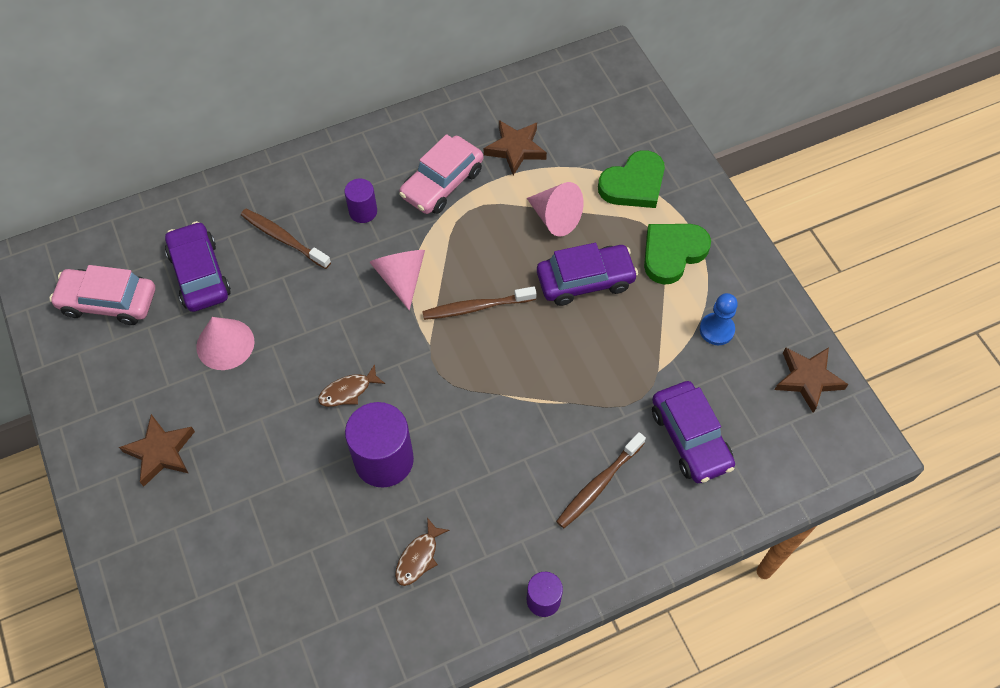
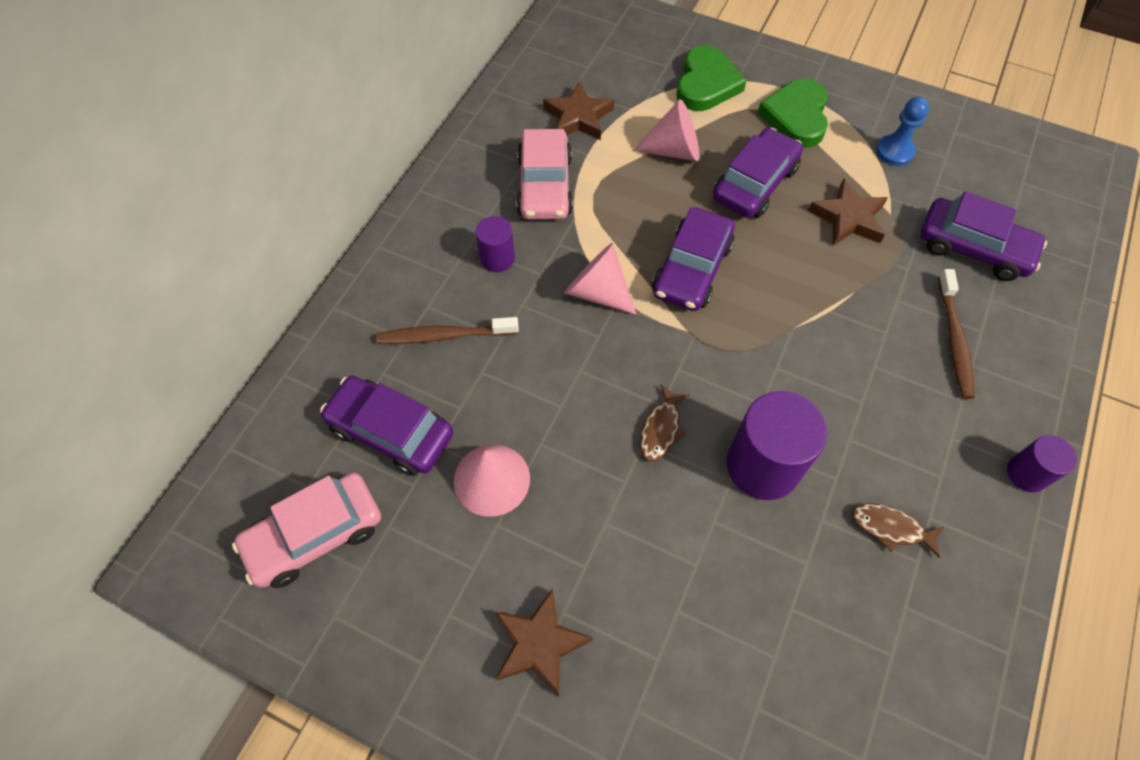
camera: 40 degrees left, 0 degrees up
brown fish [395,518,450,586] -> brown fish turned 120 degrees clockwise [852,503,944,558]
brown toothbrush [422,286,537,320] -> purple car [652,207,735,311]
brown star [775,347,848,413] -> brown star moved to [808,178,888,246]

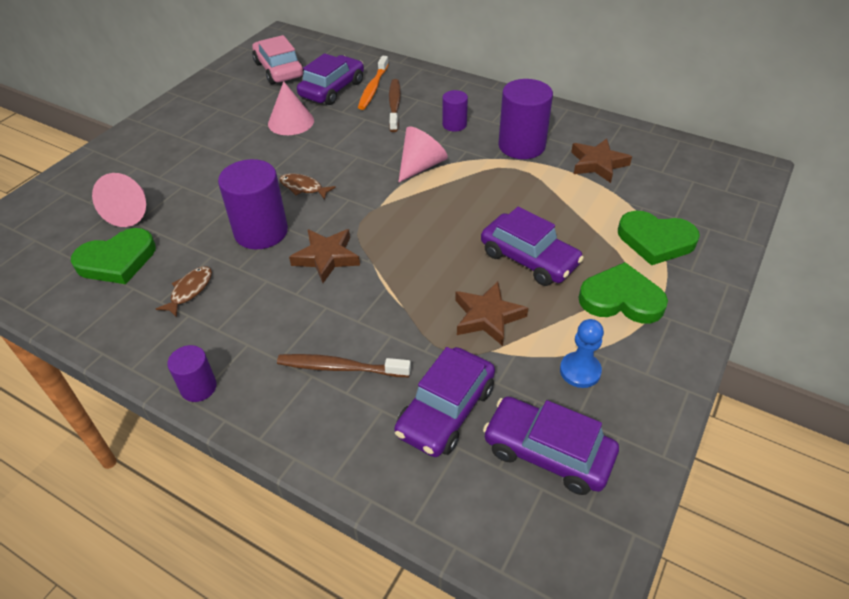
camera: 95 degrees right, 15 degrees down
brown star [495,589,593,697] -> brown star moved to [289,229,360,283]
pink car [516,129,573,220] -> purple cylinder [498,79,553,159]
pink cone [633,99,699,161] -> pink cone moved to [92,173,146,227]
purple car [652,207,735,311] -> purple car moved to [483,396,619,495]
none -> green heart [71,228,156,284]
none -> orange toothbrush [358,56,389,110]

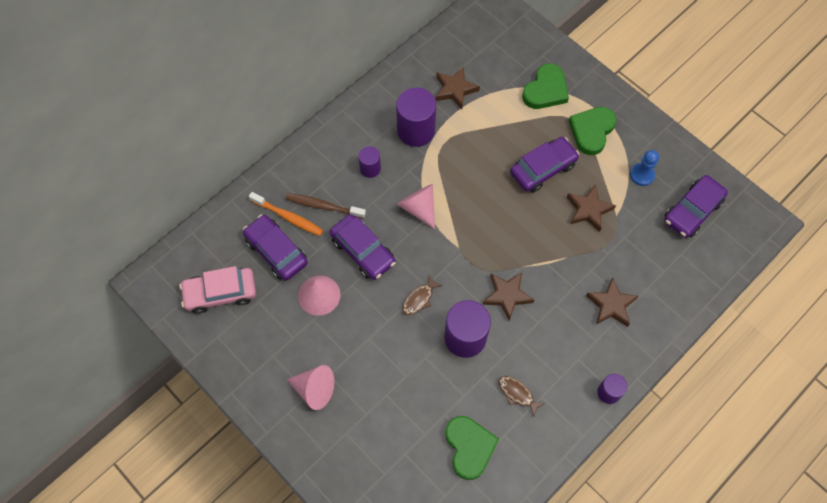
camera: 75 degrees left, 20 degrees up
pink cone [92,173,146,227] -> pink cone moved to [287,365,334,410]
brown toothbrush [277,354,411,377] -> brown star [586,277,639,327]
purple car [394,347,495,457] -> purple car moved to [330,214,396,280]

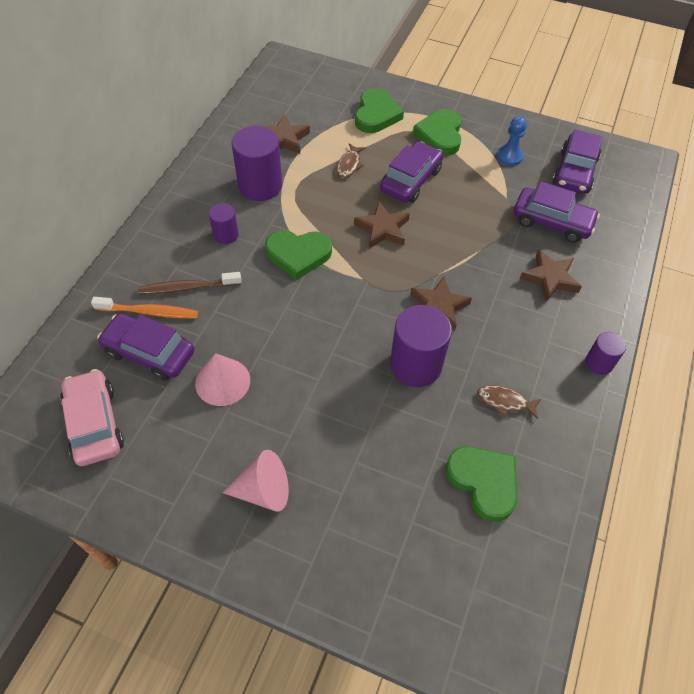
camera: 25 degrees left, 10 degrees down
pink car [179,266,256,314] -> pink car turned 105 degrees clockwise [60,369,124,466]
purple car [330,214,396,280] -> purple car moved to [514,181,600,243]
pink cone [397,184,435,229] -> green heart [265,230,332,280]
brown fish [402,275,443,315] -> brown fish moved to [336,144,366,178]
brown star [567,184,616,232] -> brown star moved to [354,202,410,249]

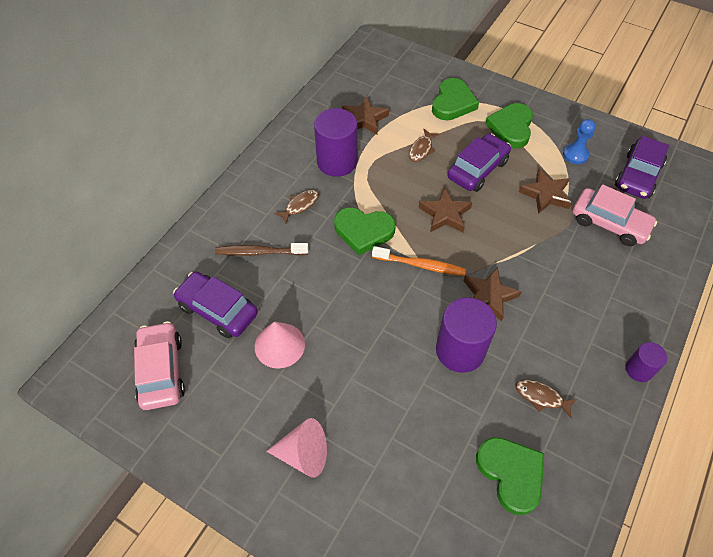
camera: 10 degrees right, 0 degrees up
orange toothbrush [91,297,198,319] -> orange toothbrush moved to [372,246,466,276]
purple cylinder [209,203,239,244] -> brown fish [274,190,319,223]
purple car [514,181,600,243] -> pink car [573,184,657,246]
brown star [520,249,582,302] -> brown star moved to [519,169,572,214]

